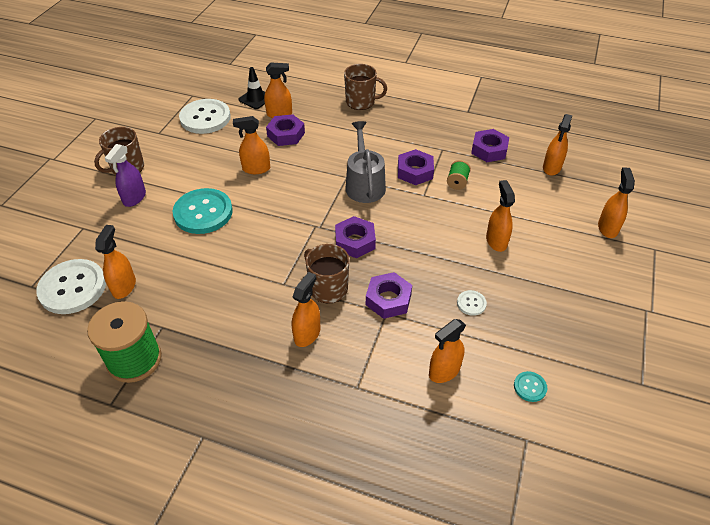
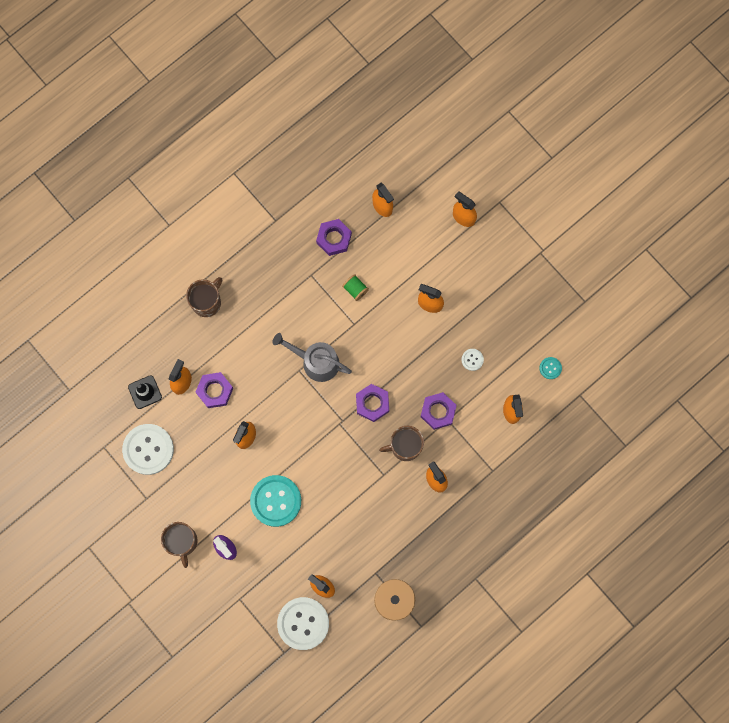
camera: 60 degrees left, 30 degrees up
purple nut [398,149,434,185] -> none

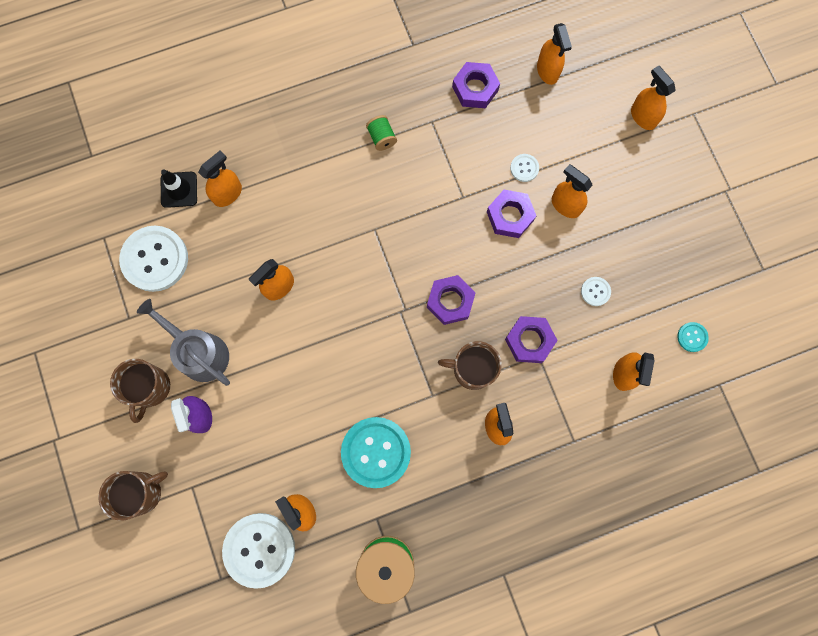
camera: 20 degrees right, 0 degrees up
brown mug [186,277,222,317] -> brown mug moved to [98,471,168,521]
purple nut [196,372,233,408] -> purple nut moved to [487,190,536,238]
turquoise button [250,475,301,527] -> turquoise button moved to [341,417,411,488]
grey watering can [272,333,352,382] -> grey watering can moved to [137,299,230,386]
green spool [342,274,369,301] -> green spool moved to [366,115,397,151]
none -> white button [510,154,539,182]

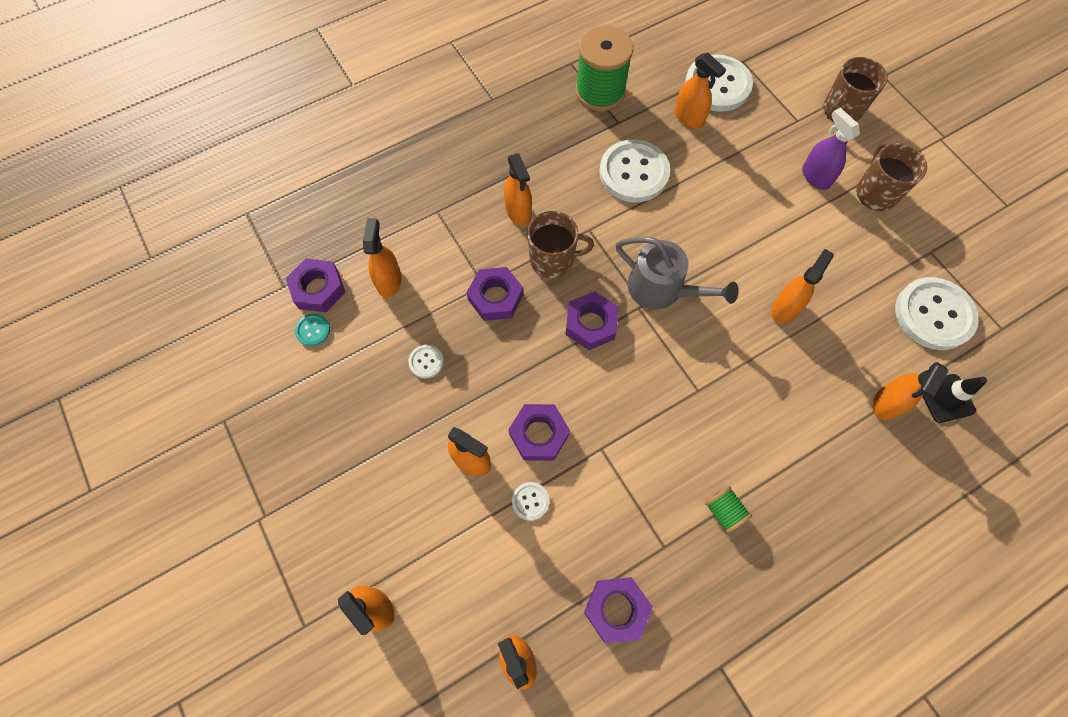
camera: 170 degrees right, 10 degrees down
grey watering can [137,299,230,386] -> grey watering can moved to [616,237,739,310]
turquoise button [341,417,411,488] -> white button [599,139,670,203]
none -> purple nut [286,258,346,312]

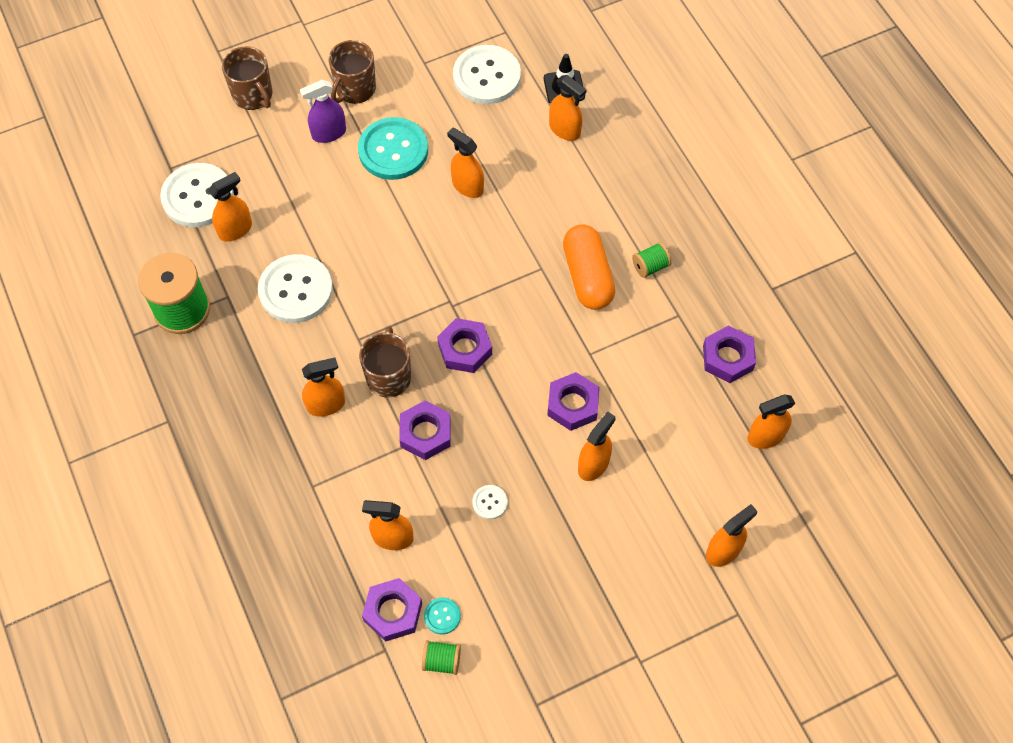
camera: 85 degrees left, 5 degrees down
white button [512,482,549,521] -> none
grey watering can [616,237,739,310] -> none
brown mug [856,142,927,211] -> brown mug turned 60 degrees counterclockwise [328,40,376,104]
none -> turquoise button [358,117,428,180]
none -> green spool [422,640,461,675]
none -> orange capsule [563,224,615,310]

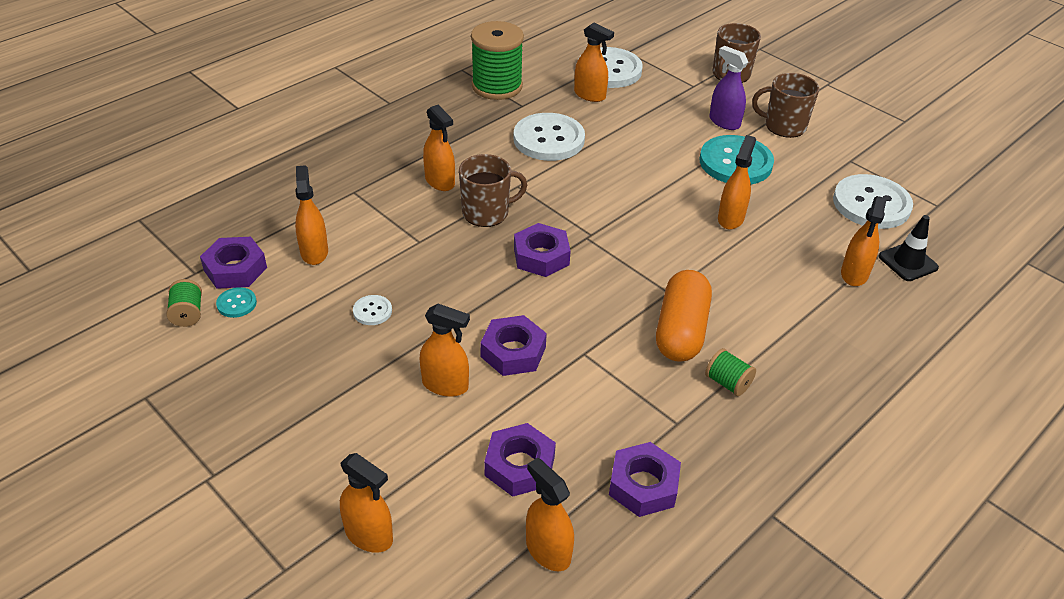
camera: 70 degrees right, 20 degrees down
purple nut [399,401,450,460] -> purple nut moved to [484,423,556,497]
orange capsule [563,224,615,310] -> orange capsule turned 45 degrees counterclockwise [656,270,712,362]

